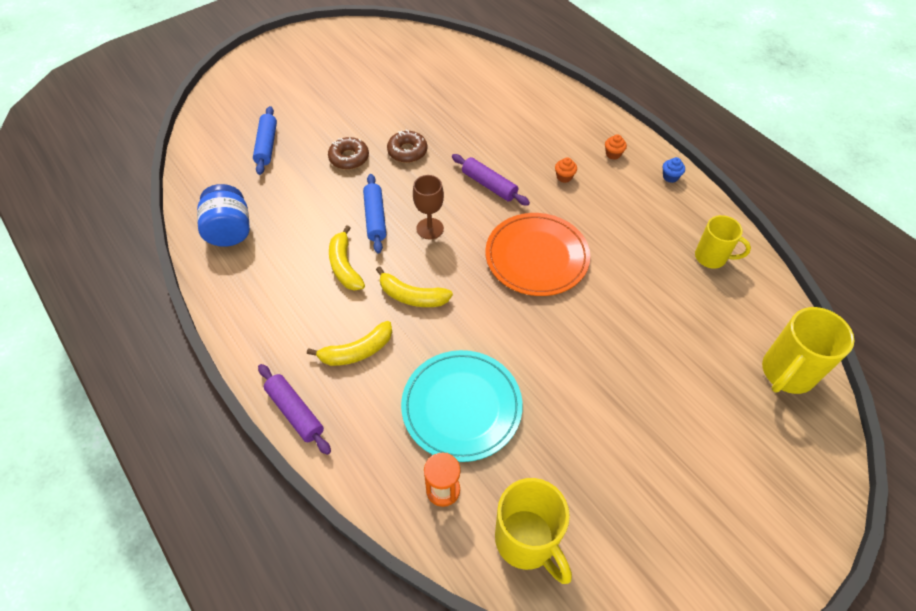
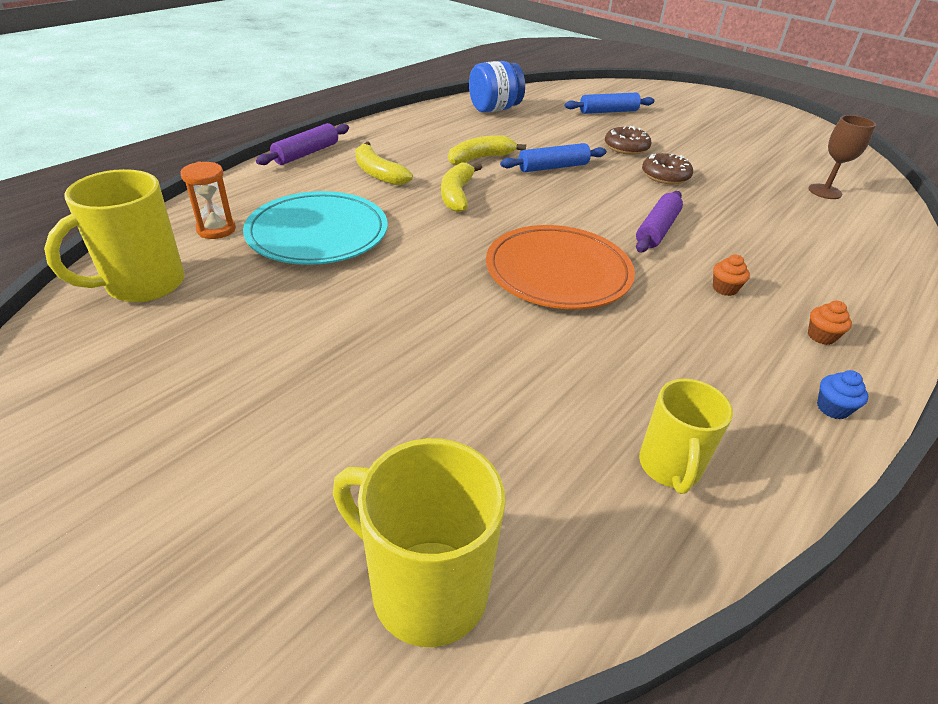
camera: 75 degrees right, 15 degrees down
brown goblet [413,175,444,239] -> brown goblet moved to [808,115,876,199]

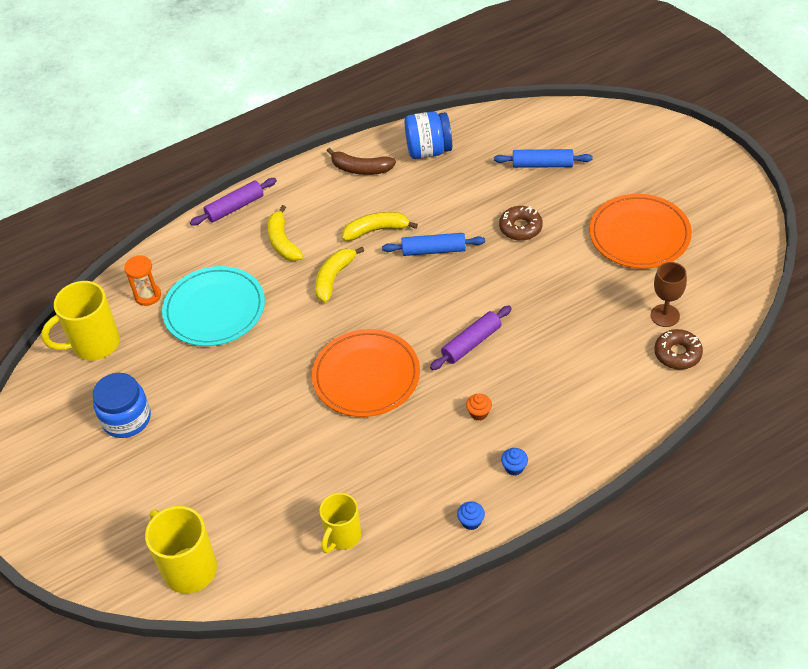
camera: 25 degrees right, 10 degrees up
brown donut [642,153,693,185] -> brown donut moved to [654,329,703,370]
orange cupcake [808,301,852,345] -> blue cupcake [501,448,528,475]
none -> blue jar [93,373,151,438]
none -> brown banana [327,148,396,175]
none -> orange plate [589,194,692,269]

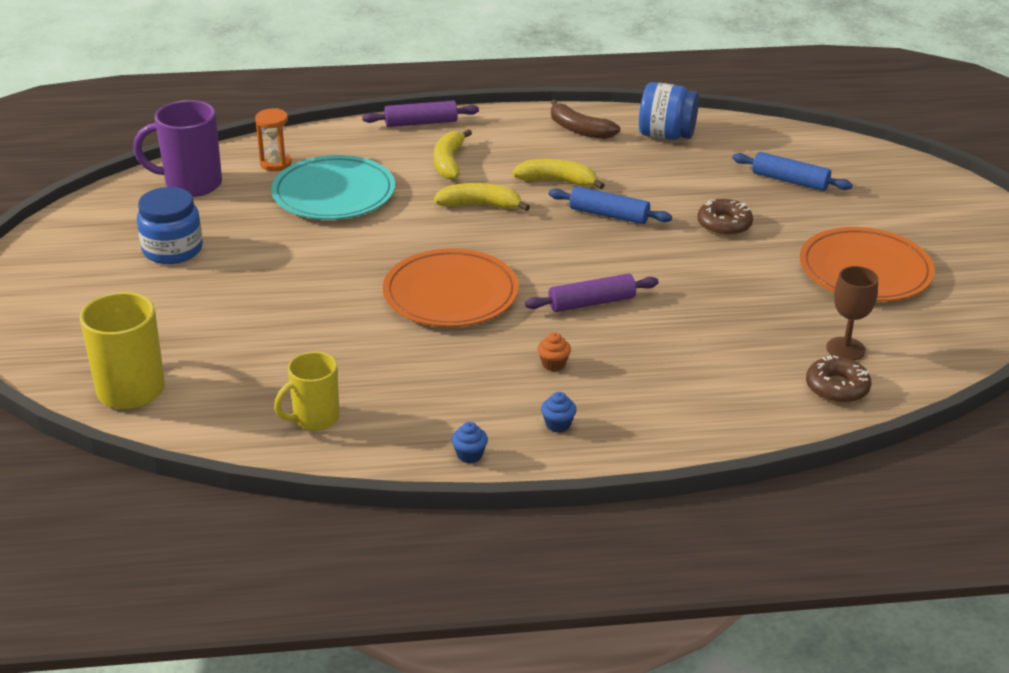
camera: 20 degrees right, 15 degrees down
yellow mug [41,281,120,361] -> purple mug [133,100,222,197]
yellow banana [315,246,364,303] -> yellow banana turned 45 degrees clockwise [434,183,530,211]

